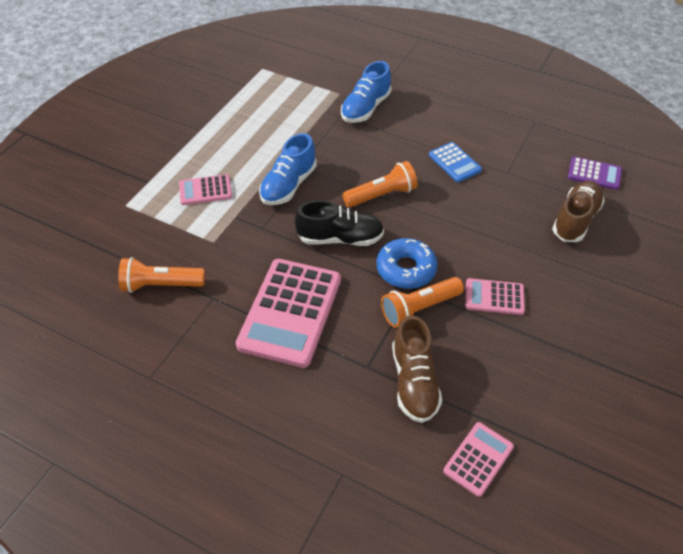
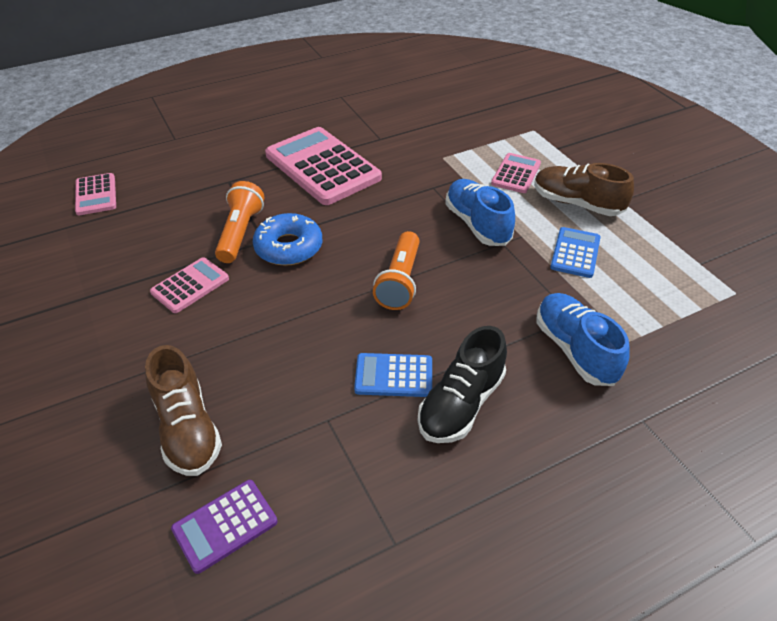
camera: 125 degrees right, 5 degrees down
orange flashlight [118,257,205,293] -> none
black shoe [295,200,384,246] -> black shoe moved to [418,326,507,443]
brown shoe [392,315,442,423] -> brown shoe moved to [534,163,634,216]
none -> blue calculator [550,227,601,278]

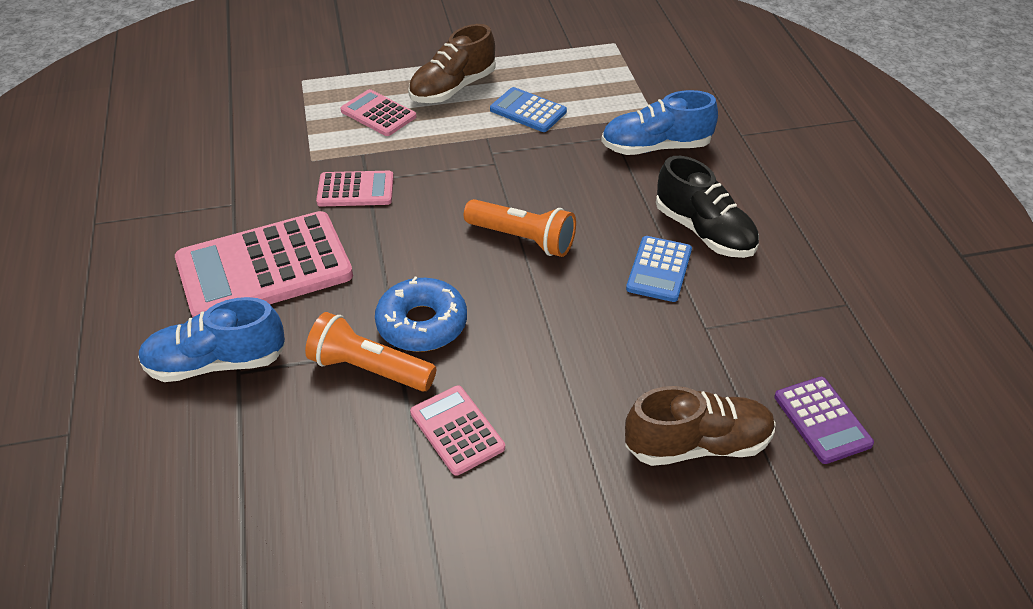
camera: 75 degrees left, 0 degrees up
pink calculator [75,173,116,215] -> pink calculator moved to [316,171,394,206]
blue shoe [445,179,515,246] -> blue shoe moved to [138,297,285,382]

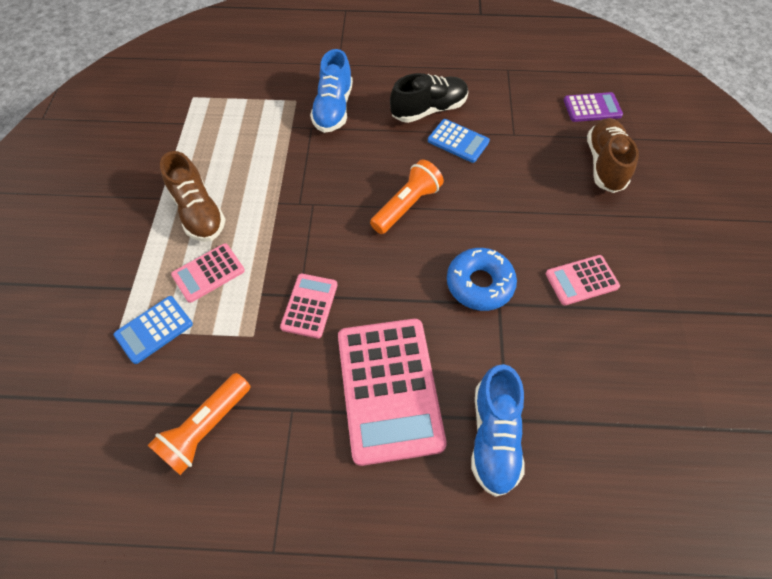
camera: 75 degrees left, 15 degrees up
orange flashlight [305,312,436,392] -> orange flashlight moved to [148,373,250,475]
blue calculator [490,87,567,132] -> blue calculator moved to [114,296,193,364]

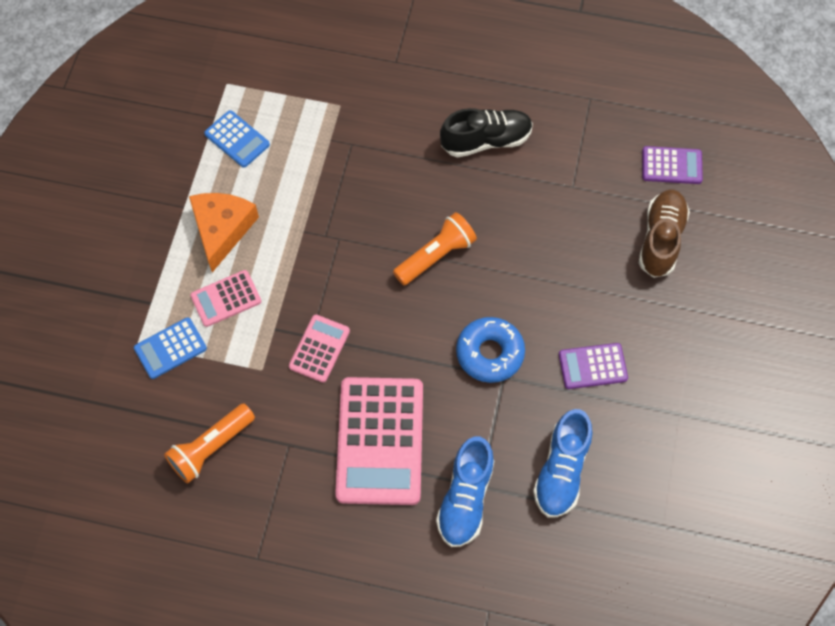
camera: 10 degrees right, 5 degrees up
brown shoe [160,151,226,242] -> orange cheese [189,193,259,273]
blue shoe [310,49,353,133] -> blue shoe moved to [533,409,592,517]
blue calculator [428,119,490,163] -> blue calculator moved to [204,110,270,168]
pink calculator [546,255,620,305] -> purple calculator [559,343,628,389]

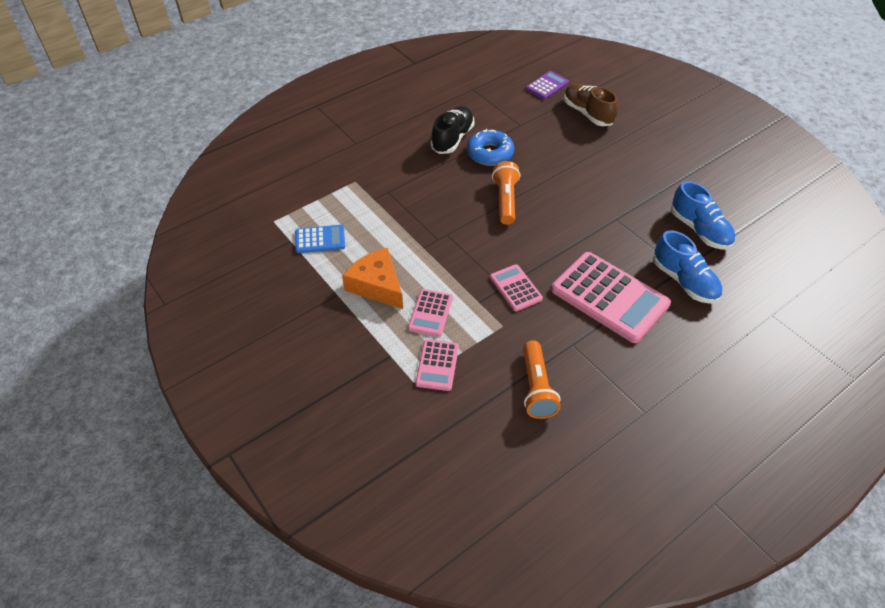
camera: 50 degrees left, 15 degrees down
blue calculator [134,317,207,379] -> pink calculator [415,339,459,391]
blue donut [456,317,525,383] -> blue donut moved to [467,129,514,166]
purple calculator [559,343,628,389] -> none

